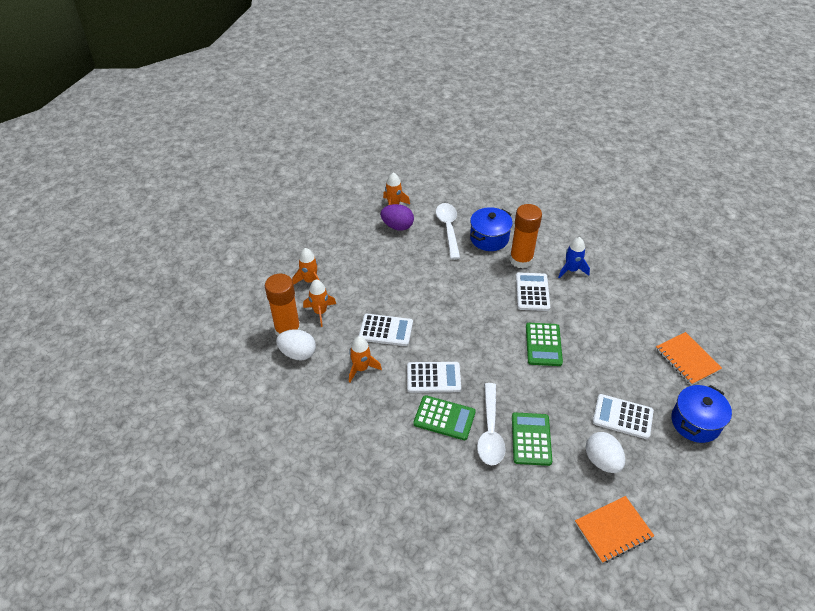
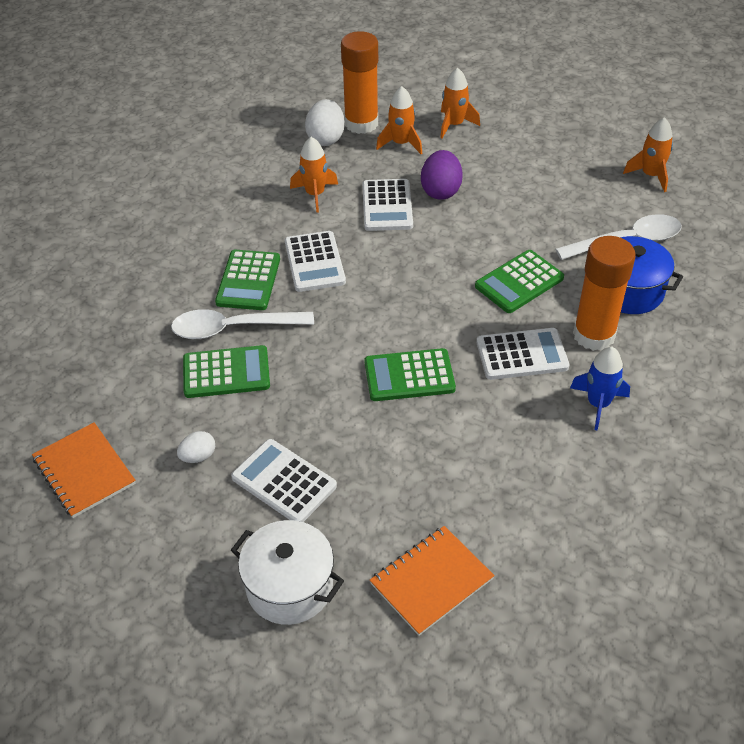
camera: 80 degrees right, 0 degrees up
purple egg [380,204,414,231] -> purple egg moved to [421,150,463,200]
white egg [586,432,625,473] -> white egg [177,431,215,463], size x0.57
white calculator [593,394,654,439] -> white calculator turned 60 degrees counterclockwise [231,439,337,522]
blue pot [671,385,732,443] -> white pot [231,520,344,625]
none -> green calculator [475,250,564,313]

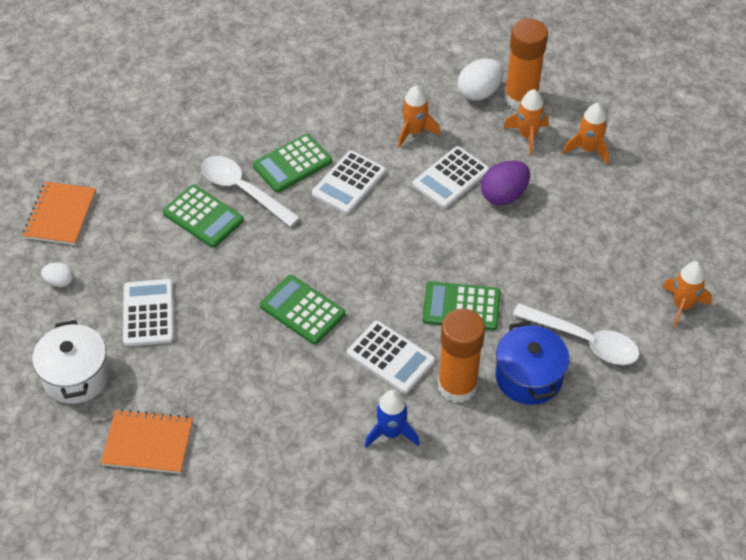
camera: 45 degrees right, 5 degrees up
white egg [177,431,215,463] -> white egg moved to [41,263,74,287]

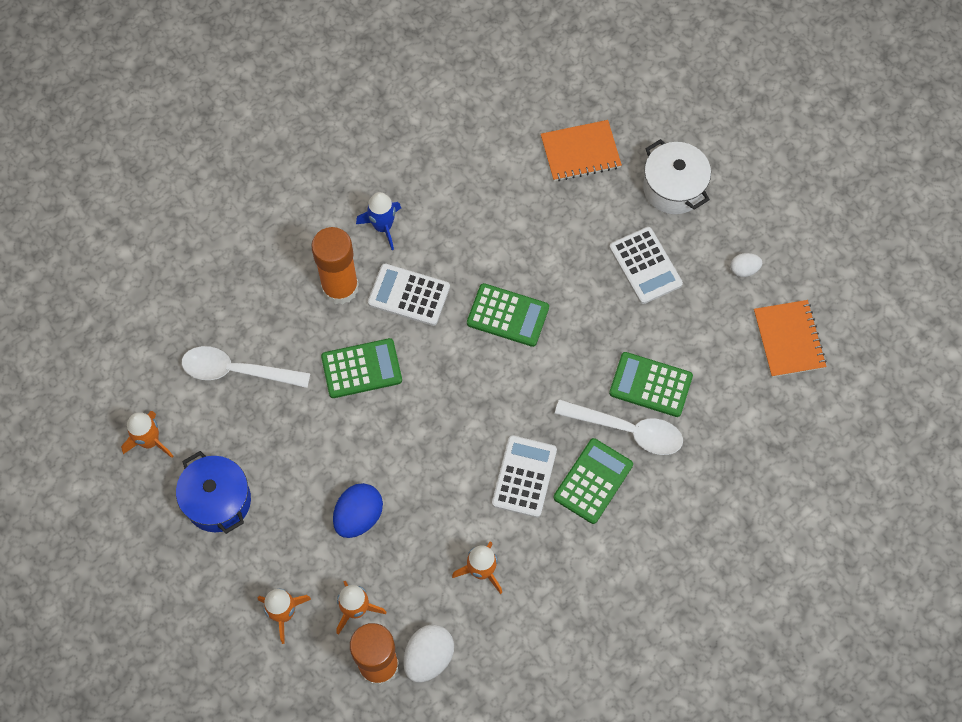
camera: 160 degrees right, 15 degrees up
white calculator [412,146,490,209] -> none
purple egg [481,161,530,205] -> blue egg [333,483,383,538]
blue pot [495,321,569,405] -> blue pot moved to [176,451,251,534]

